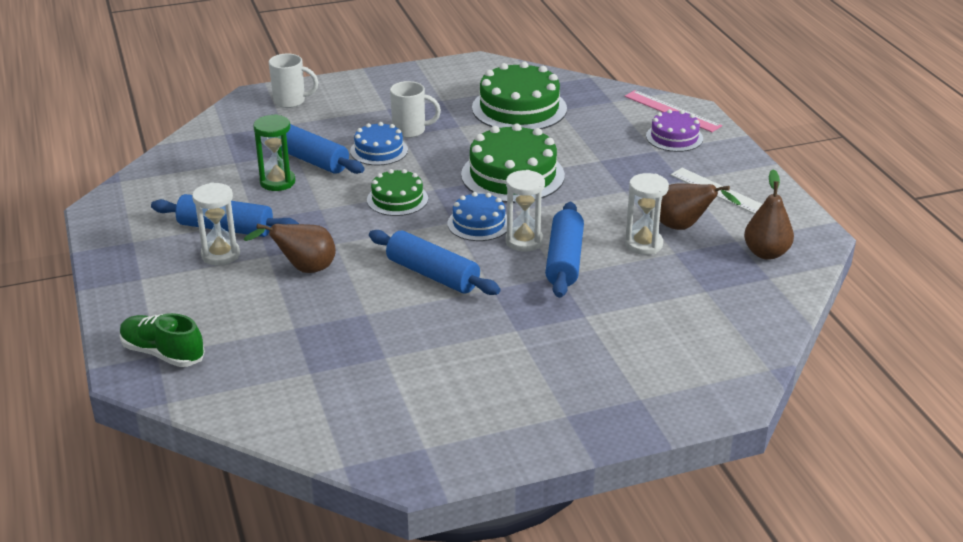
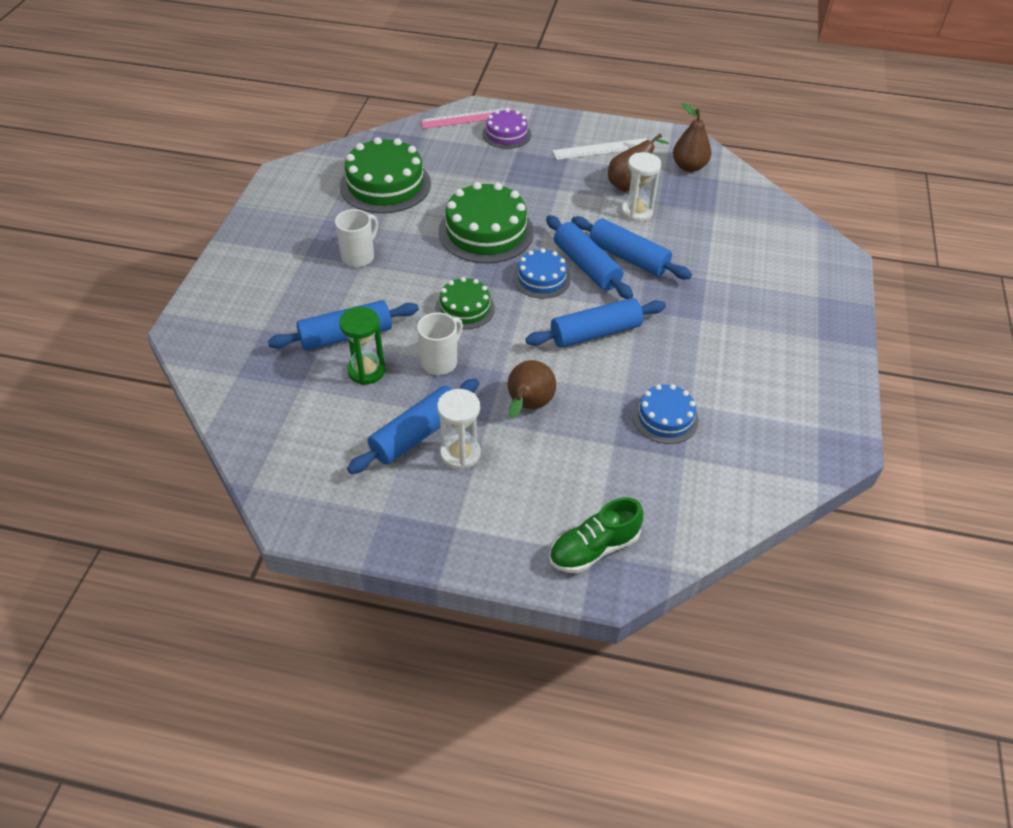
camera: 60 degrees left, 15 degrees up
white mug [269,54,318,108] -> white mug moved to [417,312,463,375]
blue cake [350,122,408,165] -> blue cake moved to [632,384,699,444]
white hourglass [505,170,545,252] -> blue rolling pin [546,215,633,299]

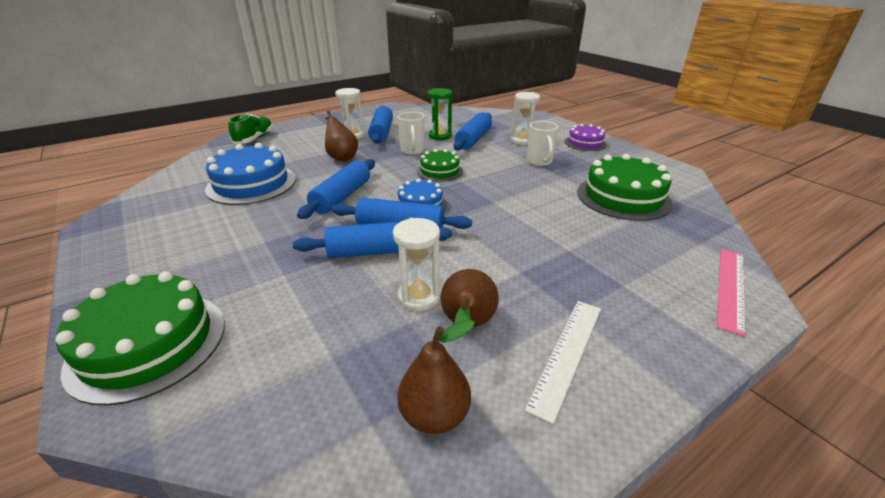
camera: 135 degrees right, 15 degrees down
green cake [438,182,534,263] -> green cake moved to [55,271,225,406]
purple cake [482,108,531,149] -> purple cake moved to [565,124,607,151]
blue cake [632,384,699,444] -> blue cake [205,143,296,205], size x1.74
none -> white hourglass [511,92,540,145]

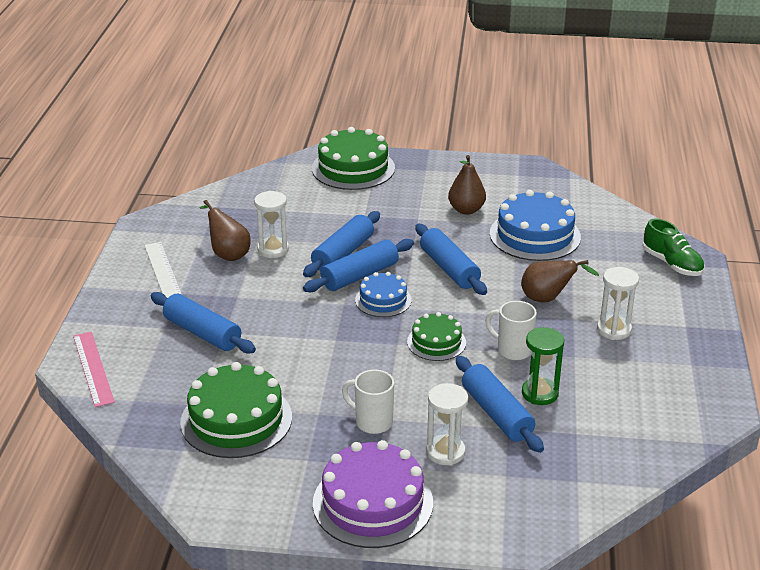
camera: 130 degrees right, 0 degrees up
blue rolling pin [368,106,393,144] -> blue rolling pin moved to [151,292,256,353]
brown pear [397,319,475,434] -> brown pear moved to [448,155,486,215]
purple cake [565,124,607,151] -> purple cake [313,440,433,548], size x1.74

